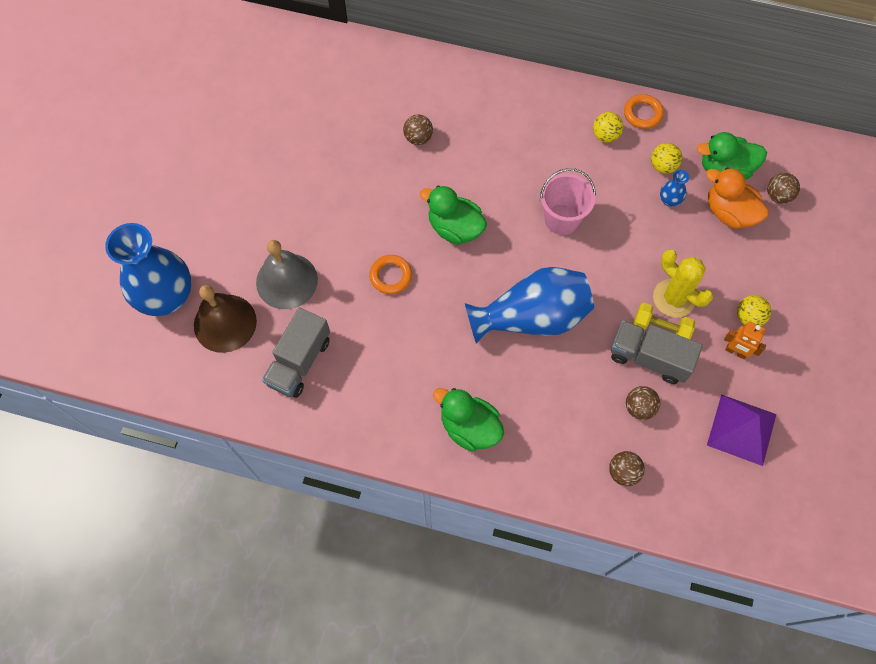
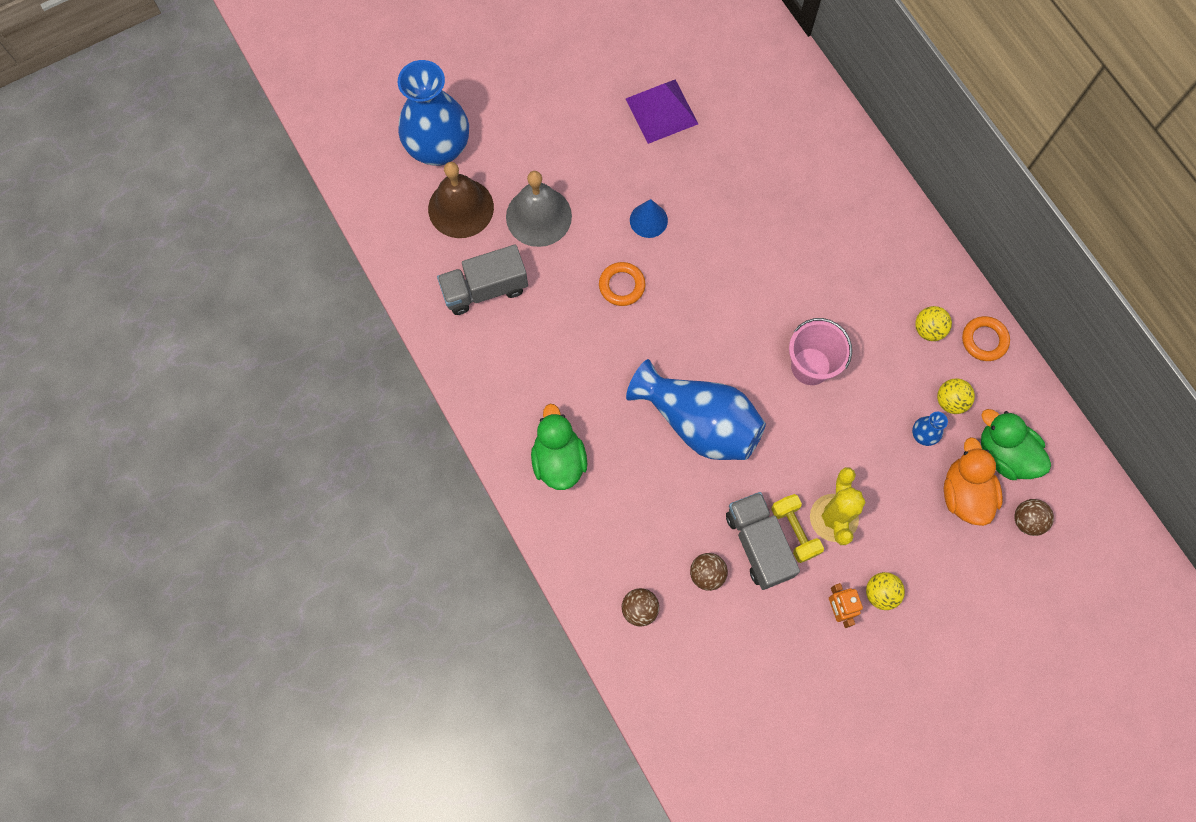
camera: 45 degrees right, 5 degrees up
brown ball [403,114,433,145] -> none
green duck [420,185,487,245] -> none
purple pyramid [707,394,776,466] -> purple pyramid moved to [626,79,698,144]
none -> blue cone [630,199,668,238]

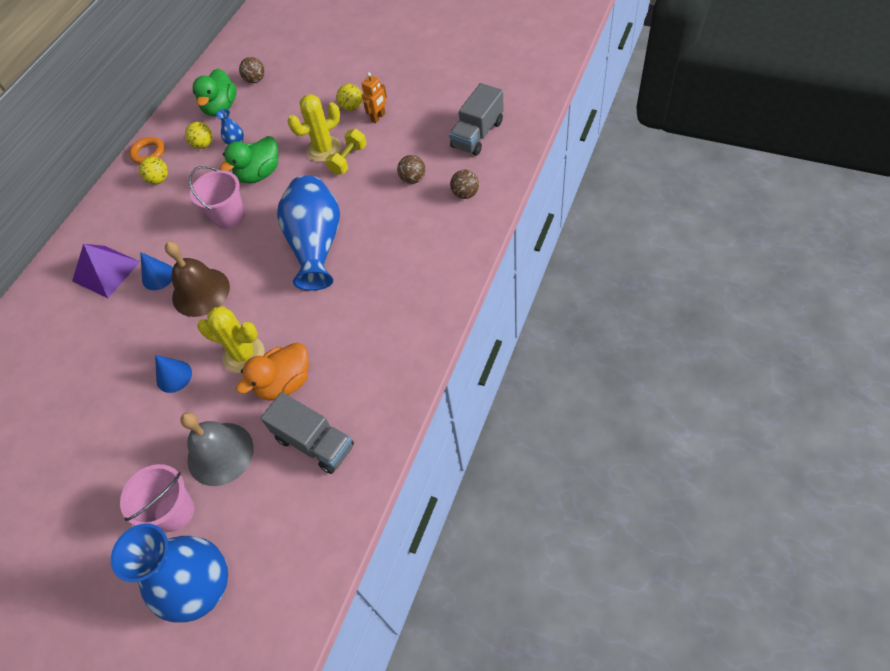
camera: 120 degrees left, 15 degrees down
brown bell [428,162,494,238] -> brown bell moved to [165,241,230,317]
green duck [531,404,587,490] -> green duck moved to [220,136,278,183]
orange ring [599,262,645,306] -> yellow cactus [197,306,265,373]
purple pyramid [626,79,698,144] -> purple pyramid moved to [72,244,140,298]
grey truck [726,492,800,590] -> grey truck moved to [449,83,504,156]
orange duck [944,437,1003,526] -> orange duck moved to [236,343,309,401]
none -> pink bucket [120,464,194,532]
none -> blue cone [140,252,173,290]

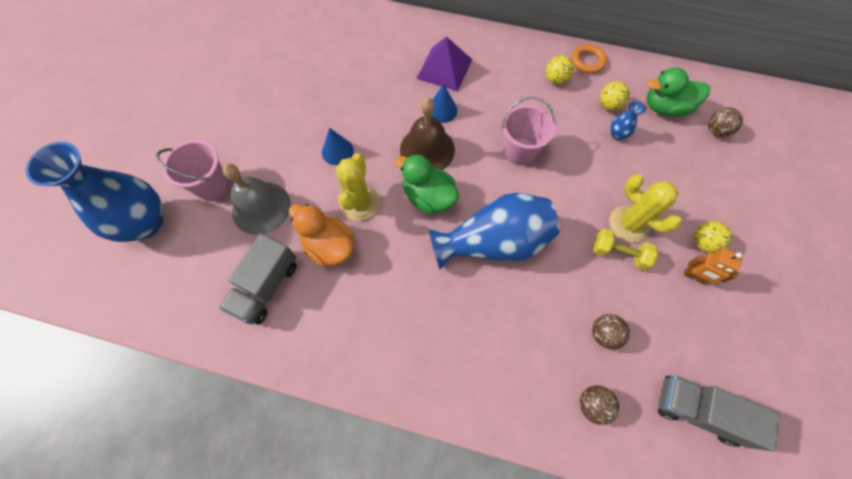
camera: 75 degrees right, 10 degrees up
green duck [220,136,278,183] -> green duck moved to [395,154,459,214]

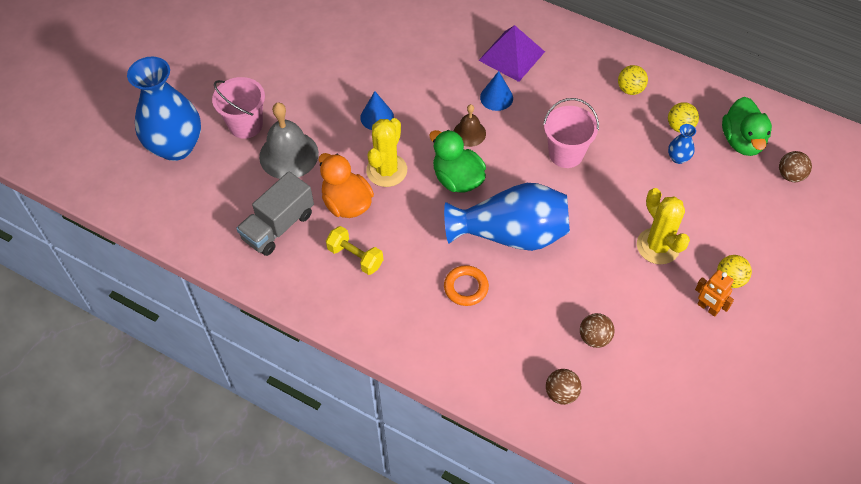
camera: 15 degrees right, 10 degrees down
brown bell [400,98,455,170] -> brown bell [454,104,486,147], size x0.56
orange ring [571,44,607,74] -> orange ring moved to [444,265,489,306]
yellow dumbbell [593,229,658,270] -> yellow dumbbell moved to [326,226,383,275]
green duck [647,67,711,117] -> green duck turned 105 degrees counterclockwise [722,97,772,156]
grey truck [658,375,780,451] -> none

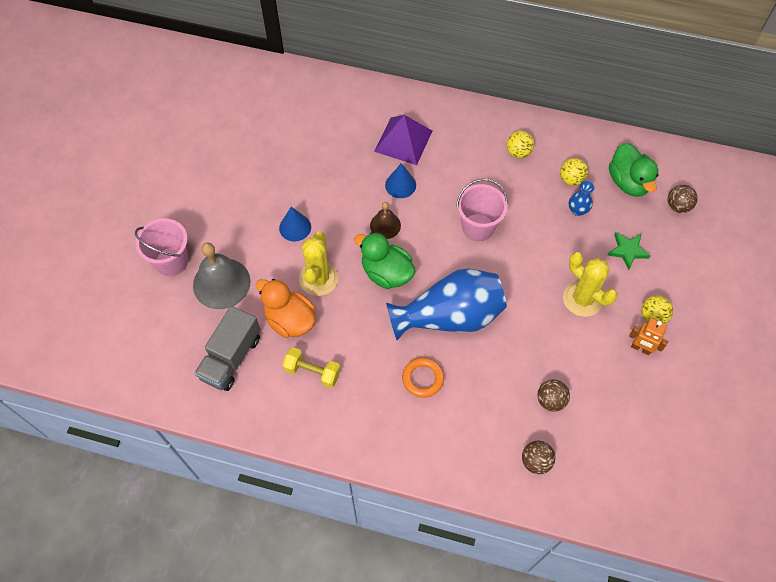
camera: 15 degrees left, 5 degrees up
blue vase [127,57,201,161] -> none
none -> green star [607,232,651,270]

